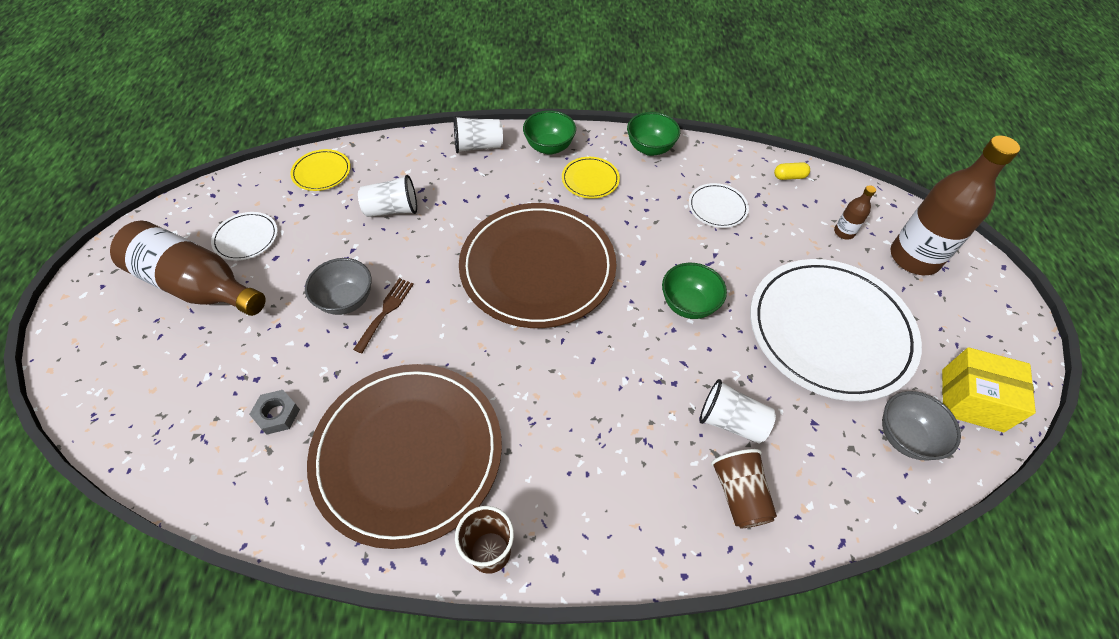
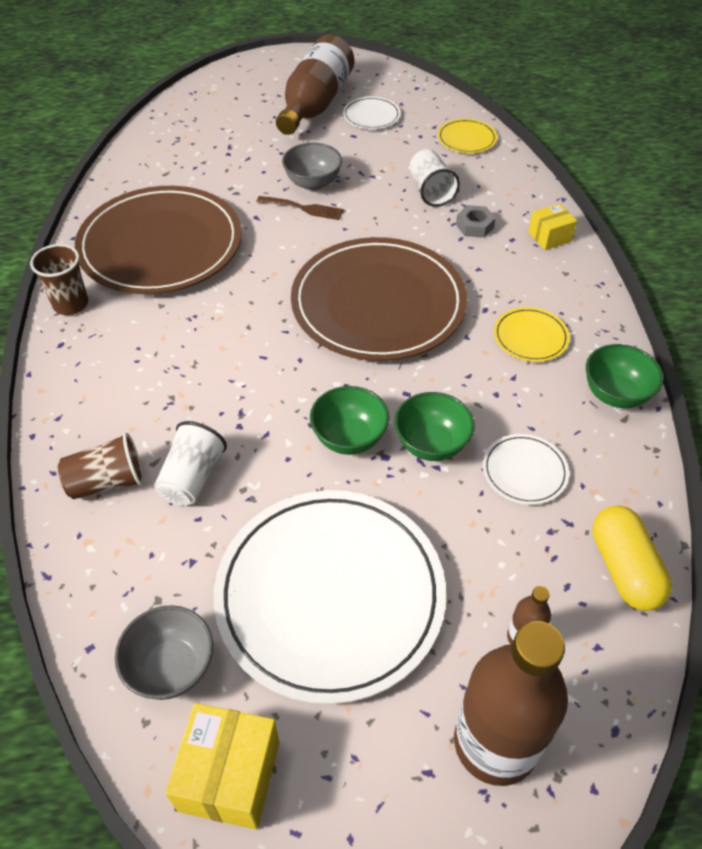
camera: 85 degrees right, 5 degrees down
grey nut [249,390,300,434] -> grey nut moved to [456,205,496,238]
white cup [454,116,503,153] -> yellow box [528,203,577,250]
green bowl [523,111,576,155] -> green bowl moved to [394,392,475,461]
yellow capsule [774,162,810,180] -> yellow capsule [592,506,672,611], size x1.92

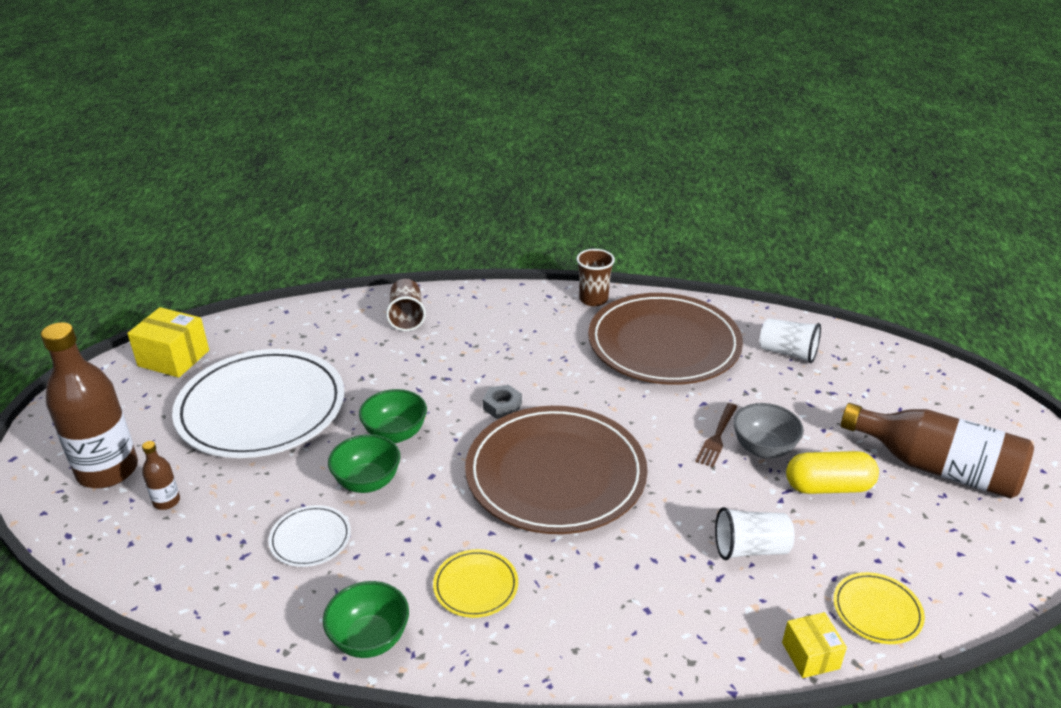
camera: 100 degrees right, 15 degrees down
grey bowl [115,605,213,700] -> none
white cup [154,421,227,506] -> white cup moved to [760,318,821,363]
white plate [343,97,401,129] -> none
grey nut [456,205,496,238] -> grey nut moved to [483,385,522,419]
yellow box [528,203,577,250] -> yellow box moved to [782,612,847,678]
yellow capsule [592,506,672,611] -> yellow capsule moved to [786,451,879,494]

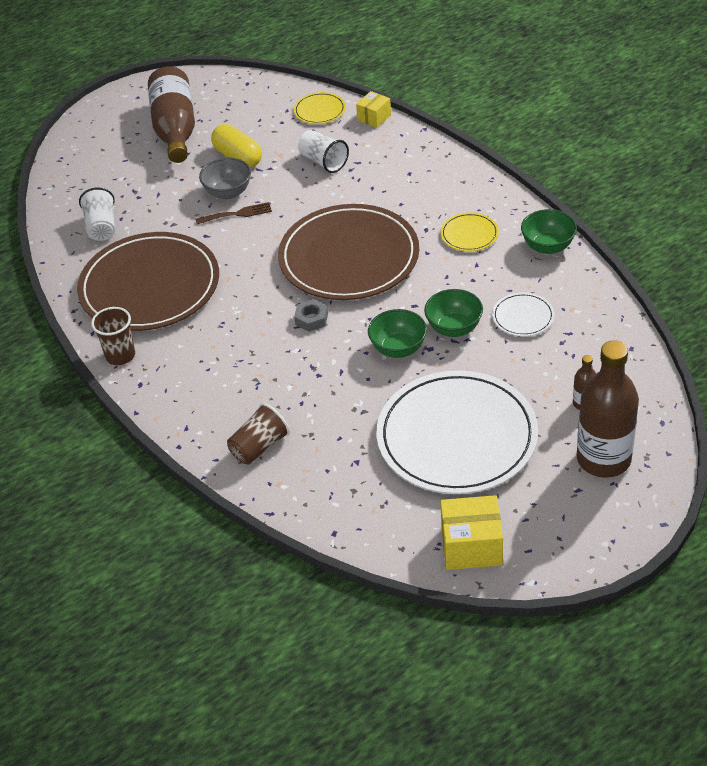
camera: 125 degrees left, 10 degrees up
yellow box [127,307,209,378] -> yellow box turned 75 degrees counterclockwise [440,495,503,570]

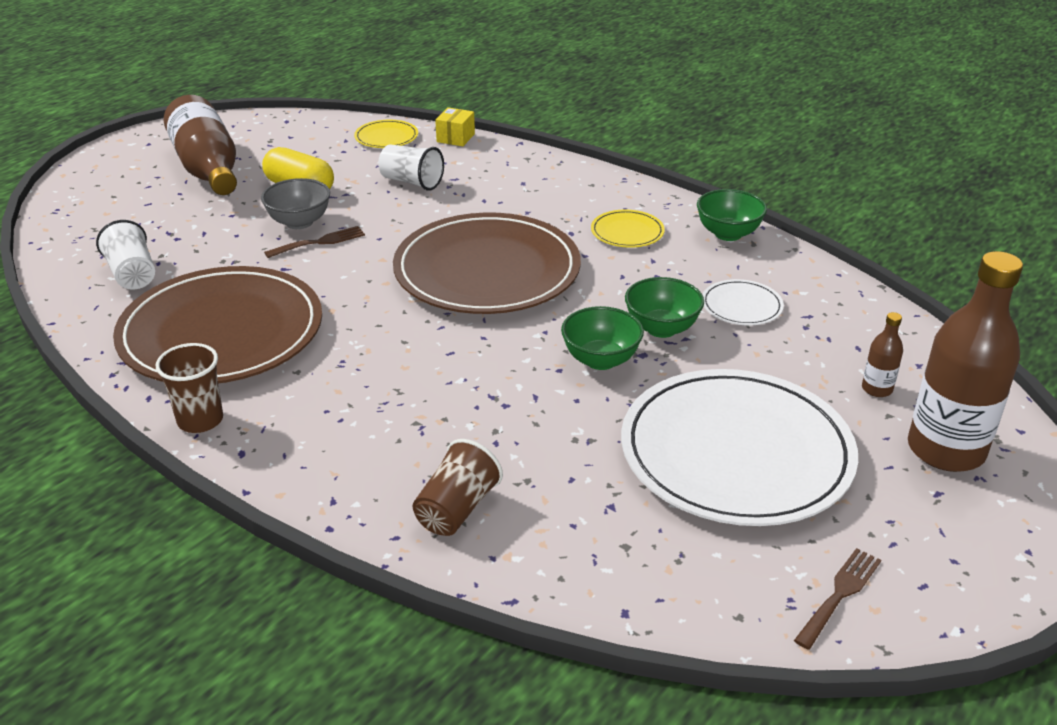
camera: 20 degrees left, 10 degrees down
grey nut [294,299,328,332] -> none
yellow box [440,495,503,570] -> brown fork [794,548,881,650]

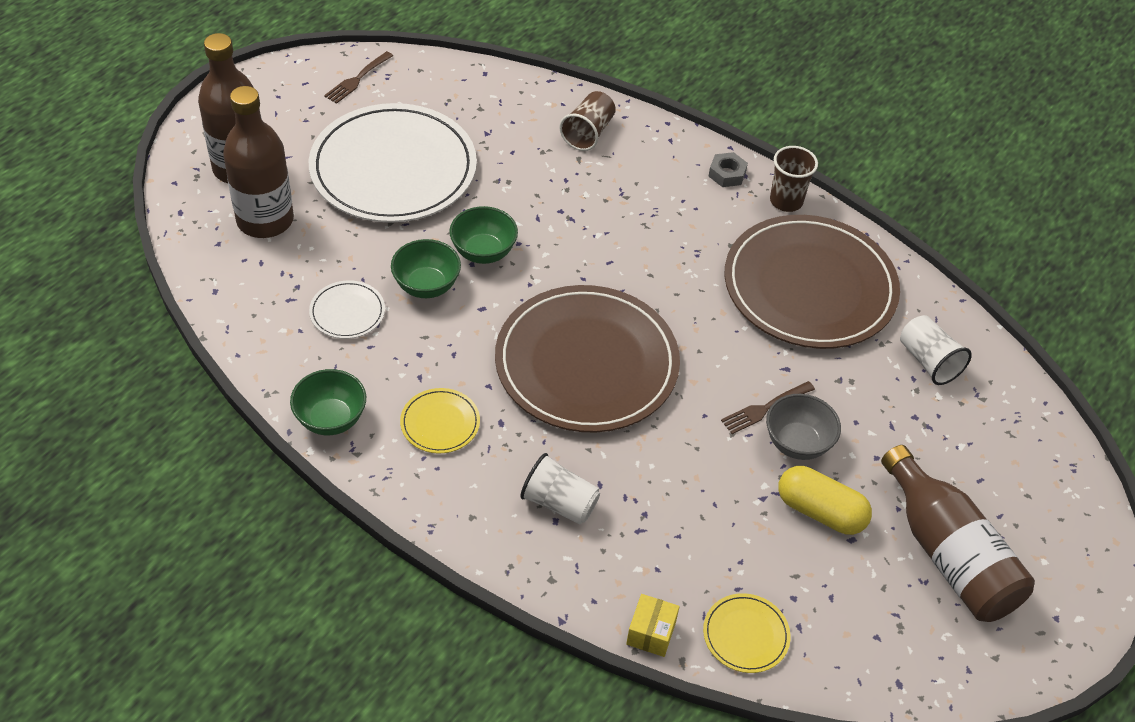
camera: 175 degrees right, 15 degrees up
white cup [378,144,444,191] -> white cup moved to [520,453,600,524]
brown bottle [862,312,903,397] -> brown bottle [223,86,294,238], size x2.33
none -> grey nut [709,152,748,187]

